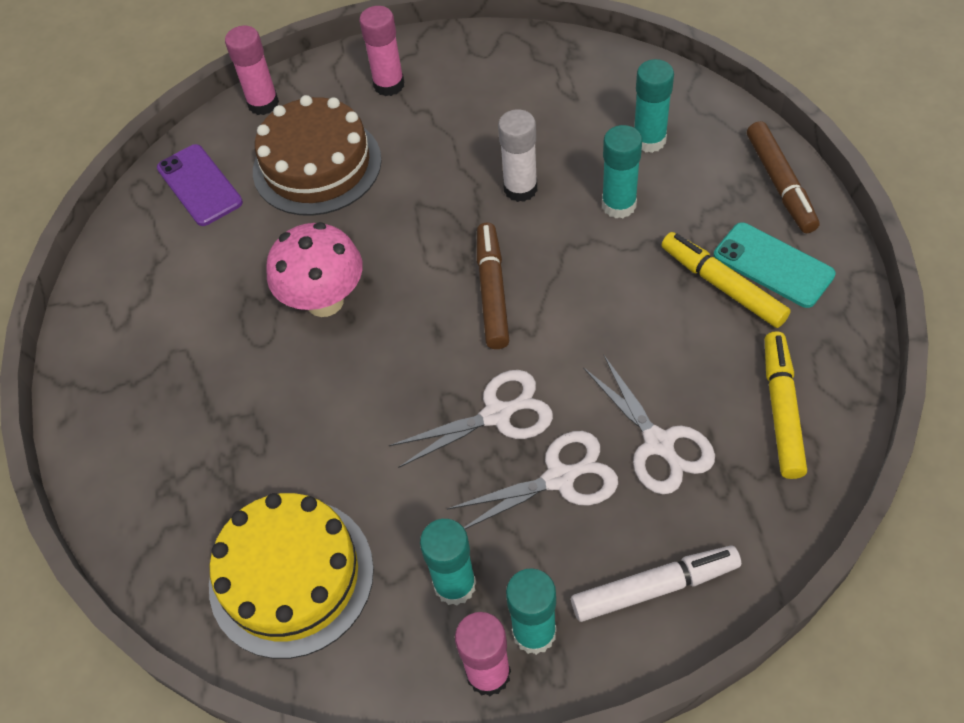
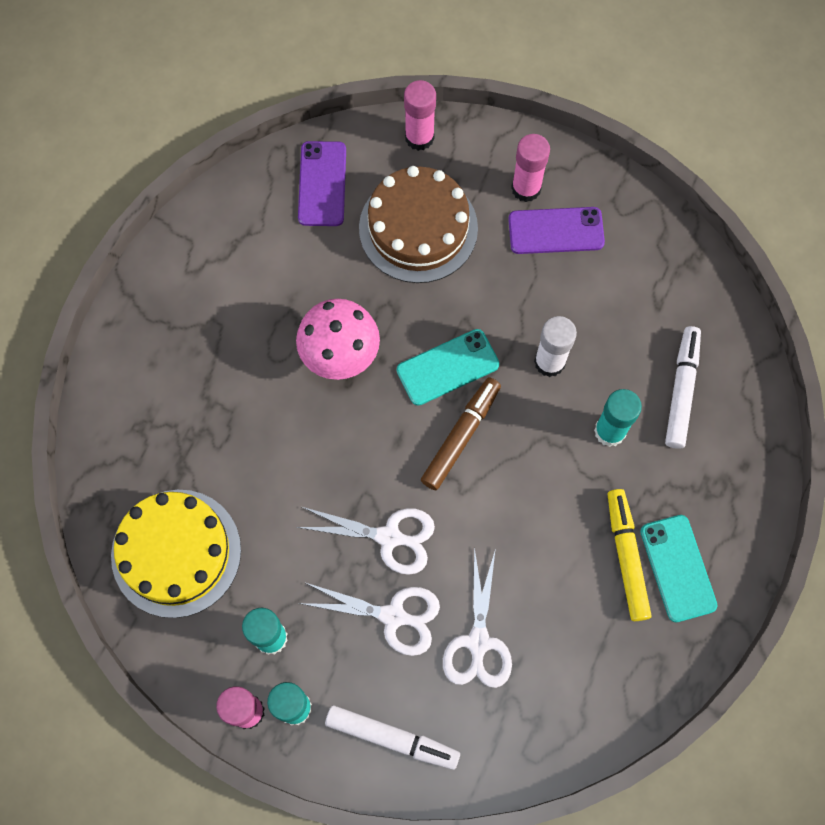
camera: 30 degrees right, 15 degrees up
turquoise glue stick [634,59,674,153] -> white marker [665,326,701,449]
brown marker [747,121,819,233] -> none
yellow marker [765,331,807,479] -> none
none -> turquoise phone [397,329,499,406]
none -> purple phone [508,207,605,254]

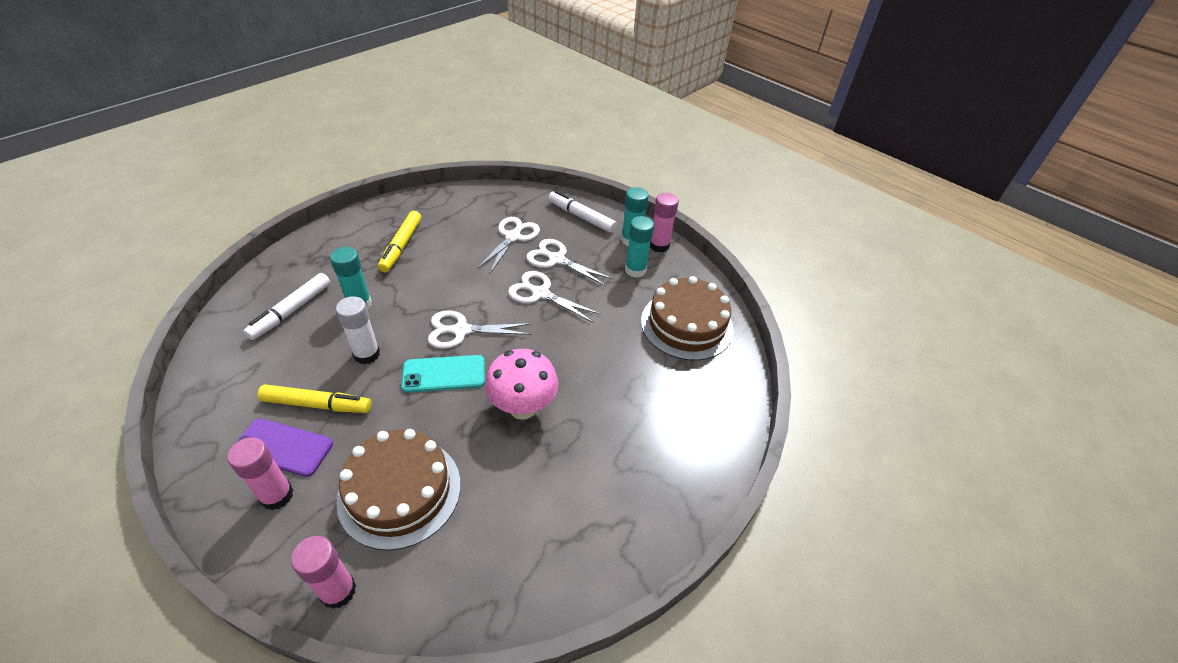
camera: 165 degrees left, 25 degrees down
yellow cake [111,490,241,618] -> brown cake [641,276,733,361]
purple phone [298,141,346,226] -> none
brown marker [421,377,501,490] -> white scissors [428,310,531,349]
turquoise phone [640,515,718,622] -> none
none -> yellow marker [258,384,372,413]

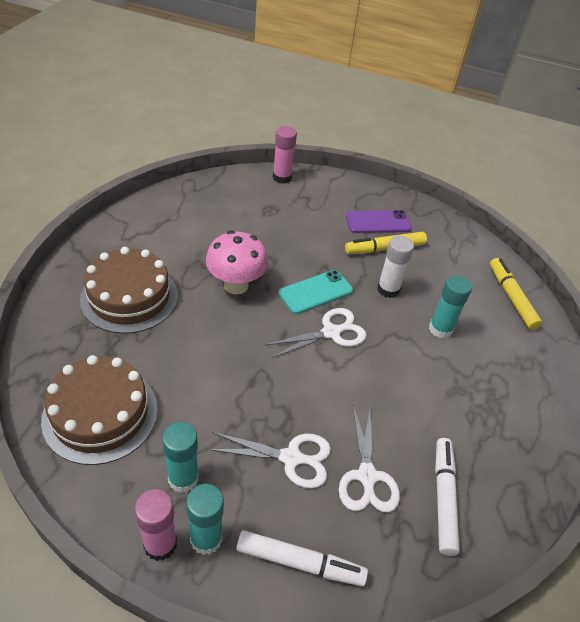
camera: 155 degrees right, 0 degrees up
pink glue stick [227,437,294,510] -> none
white marker [243,273,331,340] -> white marker moved to [435,438,460,556]
brown cake [336,429,461,550] -> brown cake moved to [80,247,178,334]
yellow marker [378,211,422,272] -> yellow marker moved to [490,258,542,330]
white scissors [508,271,601,322] -> none

